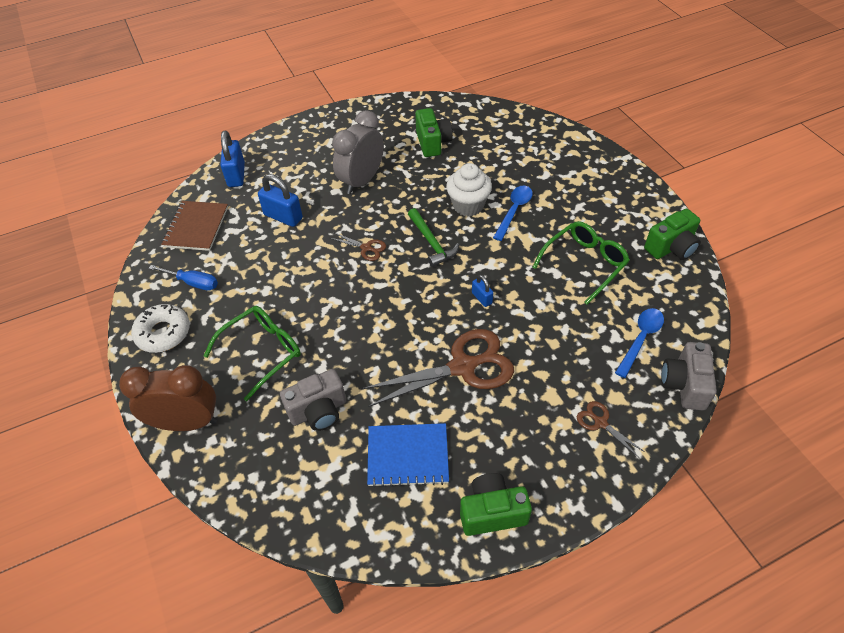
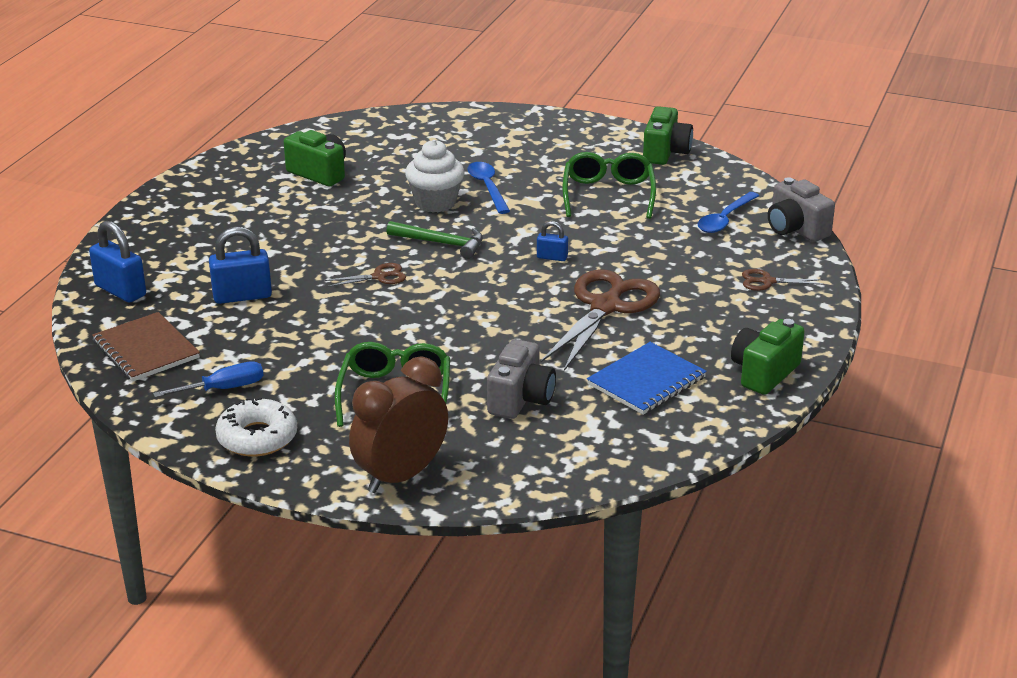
camera: 45 degrees left, 20 degrees down
grey clock [332,110,384,194] -> none
blue spoon [615,308,664,378] -> blue spoon turned 135 degrees counterclockwise [698,192,759,233]

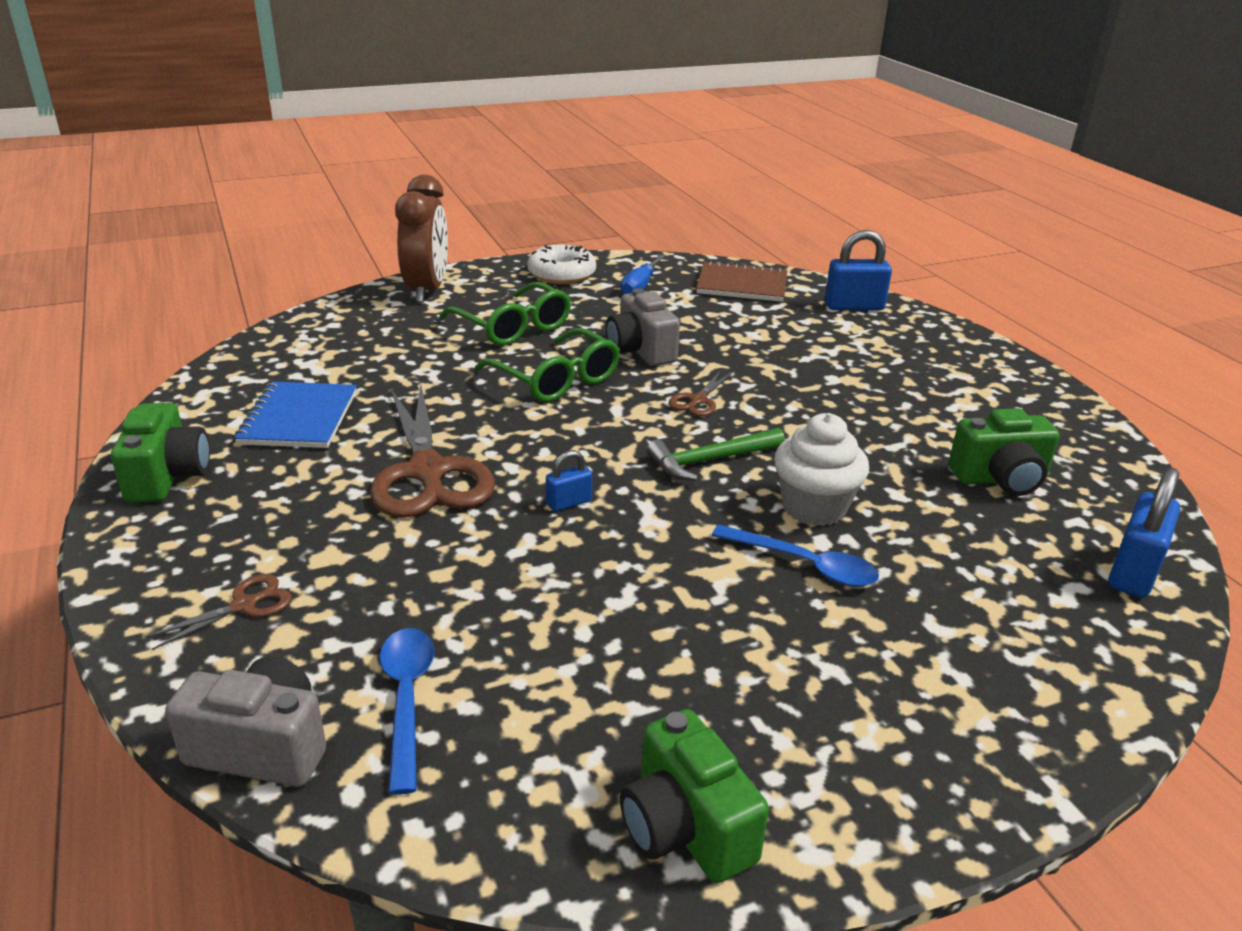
camera: 135 degrees right, 0 degrees up
blue padlock [209,227,272,304] -> blue padlock moved to [1108,467,1180,598]
grey camera [487,339,556,419] -> grey camera moved to [606,288,680,366]
green glasses [562,152,656,219] -> green glasses moved to [475,328,620,402]

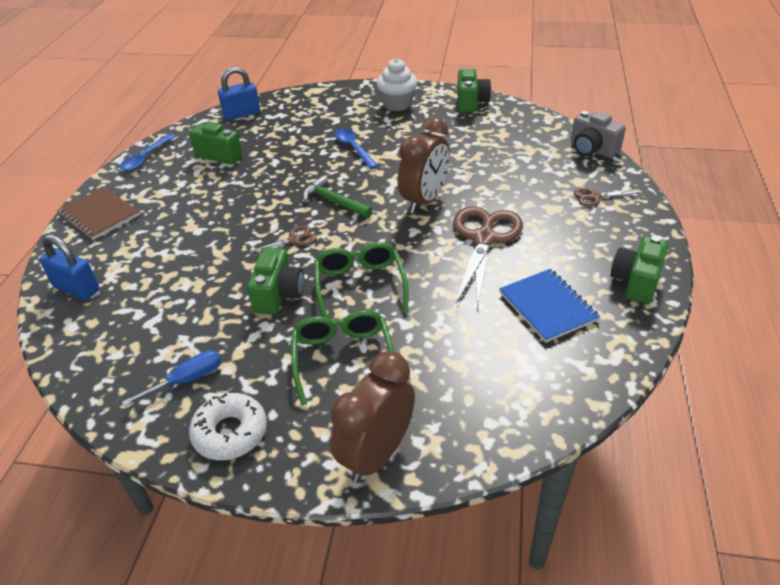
camera: 145 degrees left, 10 degrees up
blue notebook [234,381,357,448] -> blue notebook turned 60 degrees counterclockwise [499,269,600,343]
blue spoon [380,628,434,795] -> blue spoon moved to [120,134,175,171]
blue padlock [546,450,592,511] -> brown clock [398,117,450,214]
grey camera [606,288,680,366] -> green camera [247,248,304,315]
green hammer [647,428,785,481] -> green hammer turned 150 degrees counterclockwise [303,176,373,218]
brown notebook [696,261,787,302] -> brown notebook moved to [57,187,140,240]
white cupcake [774,413,869,526] -> white cupcake moved to [376,58,417,111]

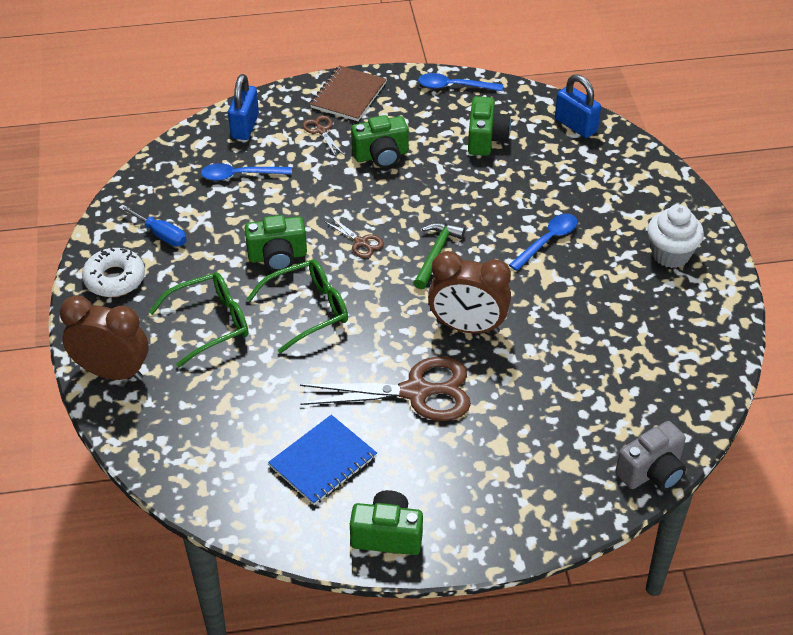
camera: 70 degrees right, 5 degrees up
green camera [457,69,491,112] -> green camera moved to [351,115,409,168]
grey camera [571,111,626,158] -> grey camera turned 150 degrees counterclockwise [615,421,686,491]
brown scissors [574,188,638,206] -> brown scissors moved to [302,115,344,157]
none -> blue spoon [201,163,292,181]

